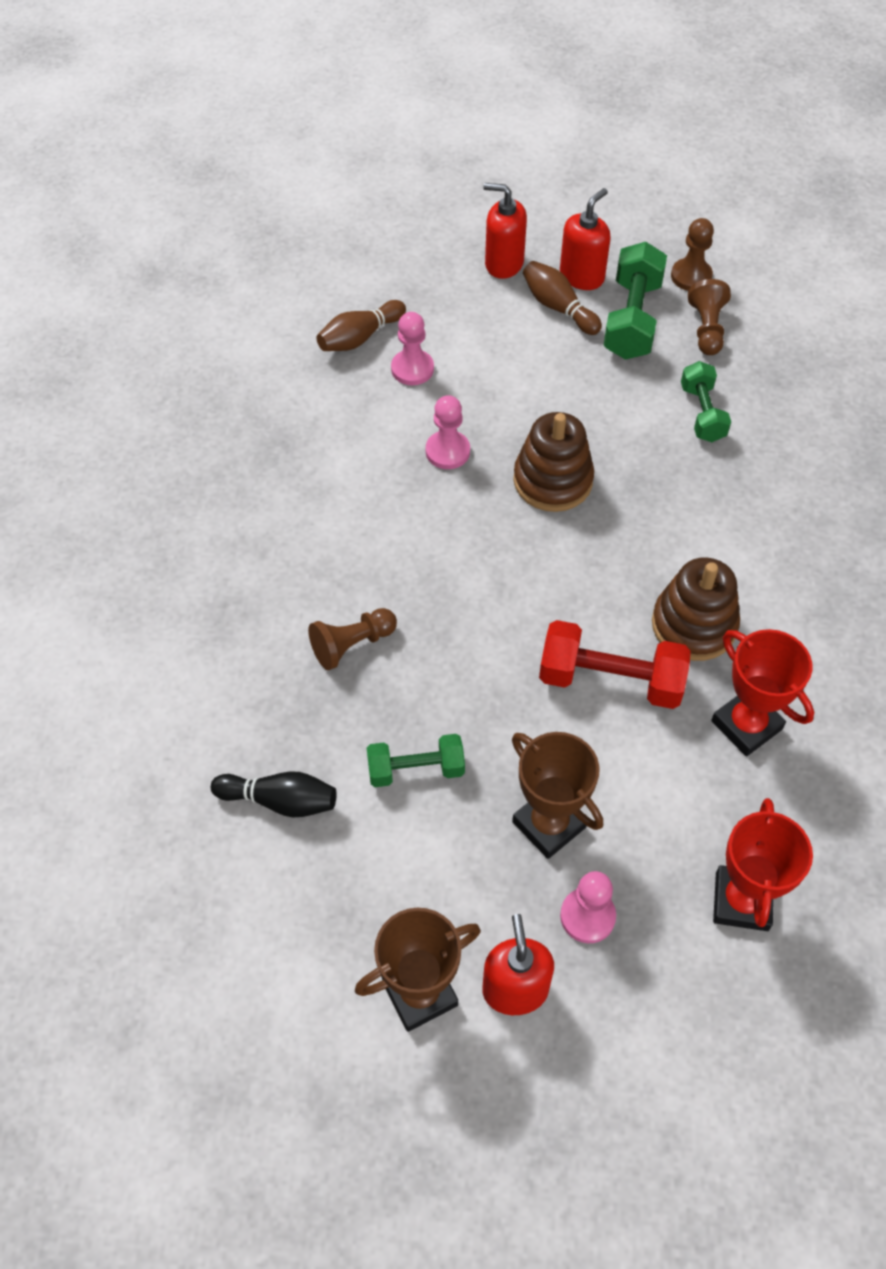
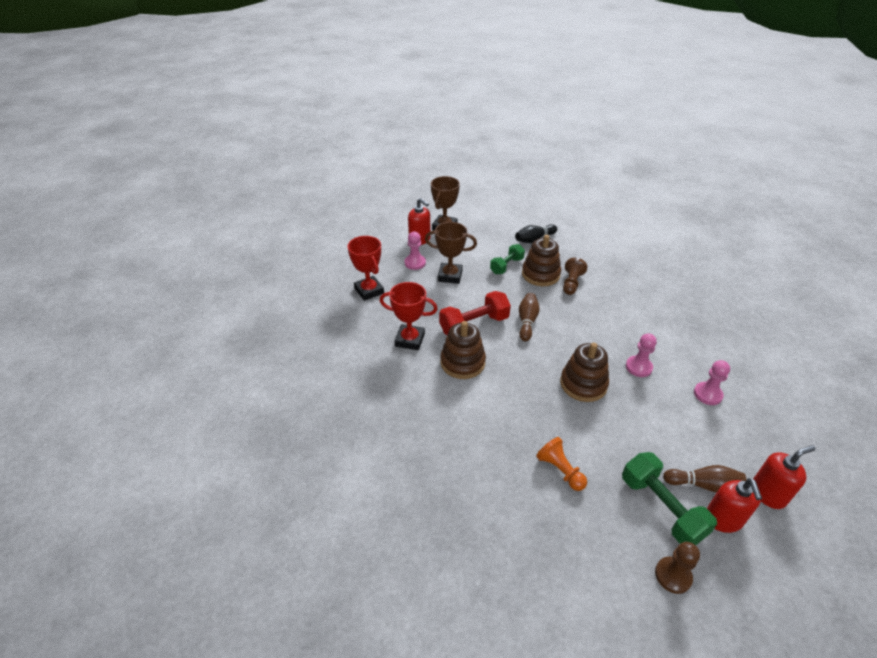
camera: 140 degrees right, 15 degrees down
brown bowling pin [317,300,406,351] -> brown bowling pin moved to [519,293,540,341]
green dumbbell [681,361,731,442] -> orange pawn [536,437,587,491]
brown pawn [688,279,731,355] -> none
none -> brown stacking toy [522,235,561,286]

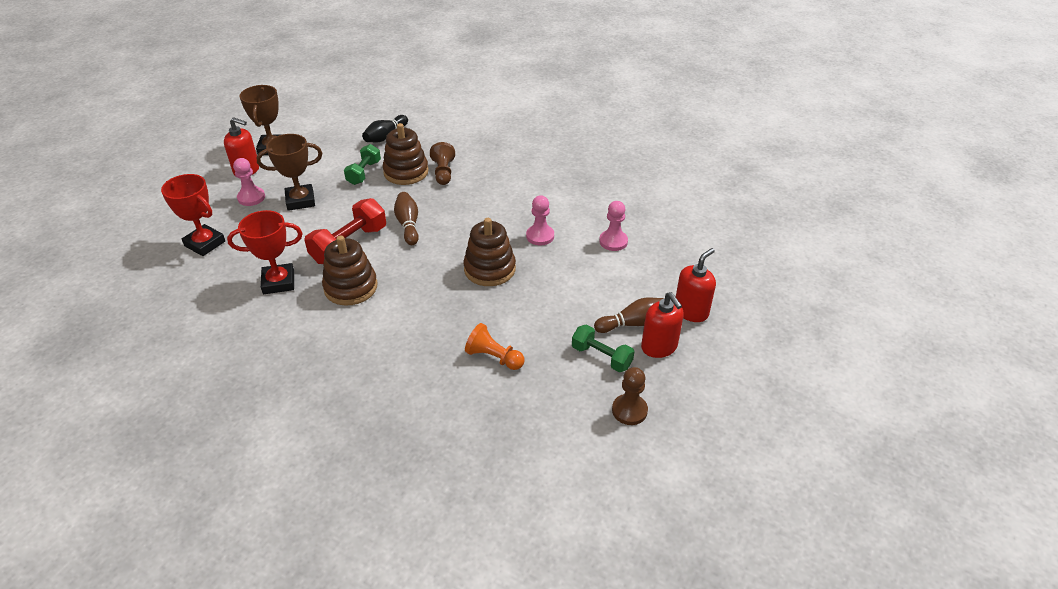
camera: 25 degrees left, 0 degrees up
green dumbbell [622,452,717,545] -> green dumbbell [572,324,635,372], size x0.64

